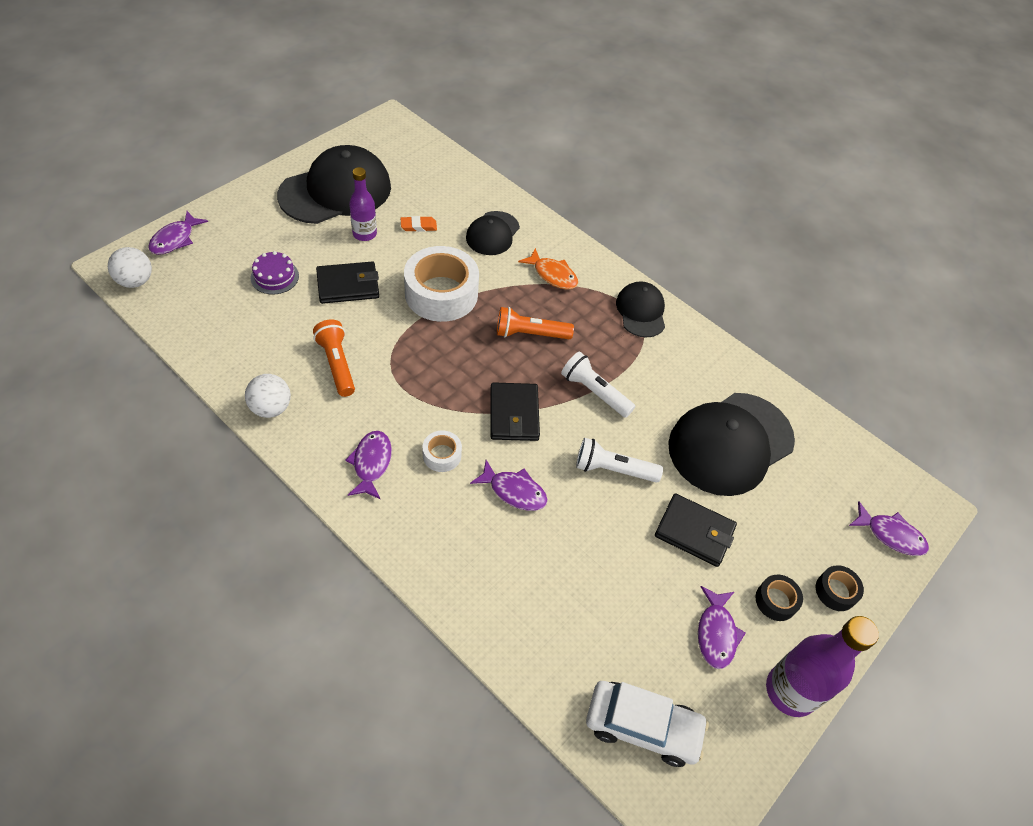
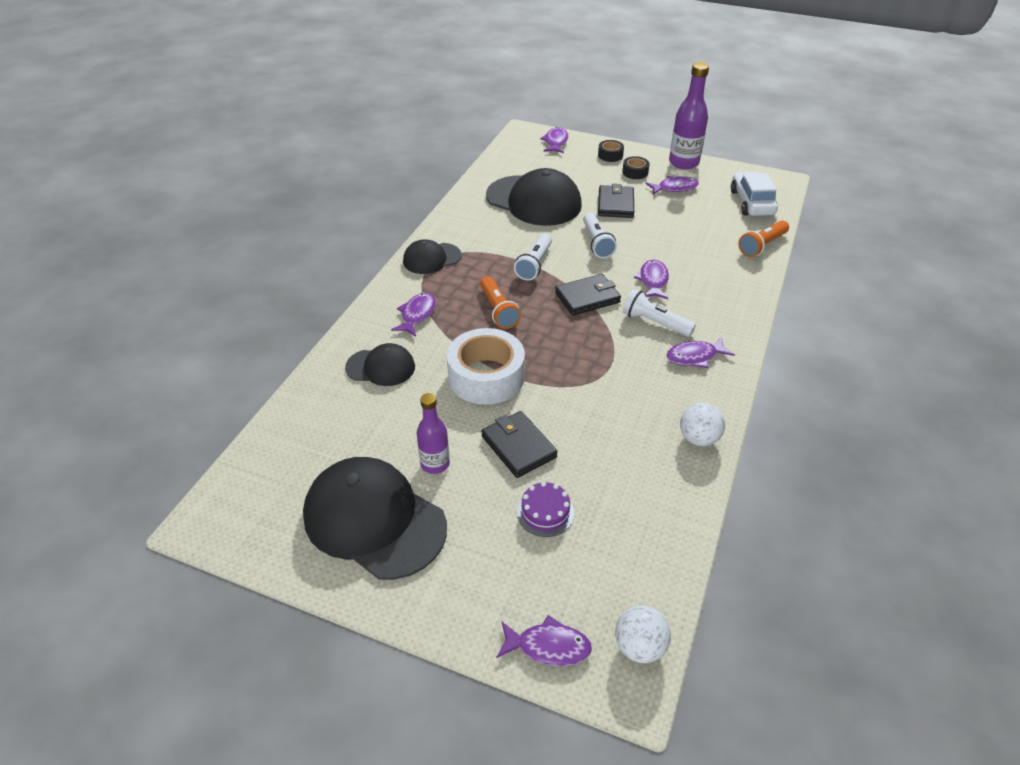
camera: 105 degrees left, 10 degrees down
orange flashlight [313,319,355,397] -> orange flashlight moved to [738,220,789,257]
orange eraser [400,216,437,232] -> none
white tape [422,430,462,472] -> white flashlight [623,289,696,337]
orange fish [518,248,578,289] -> purple fish [391,293,436,336]

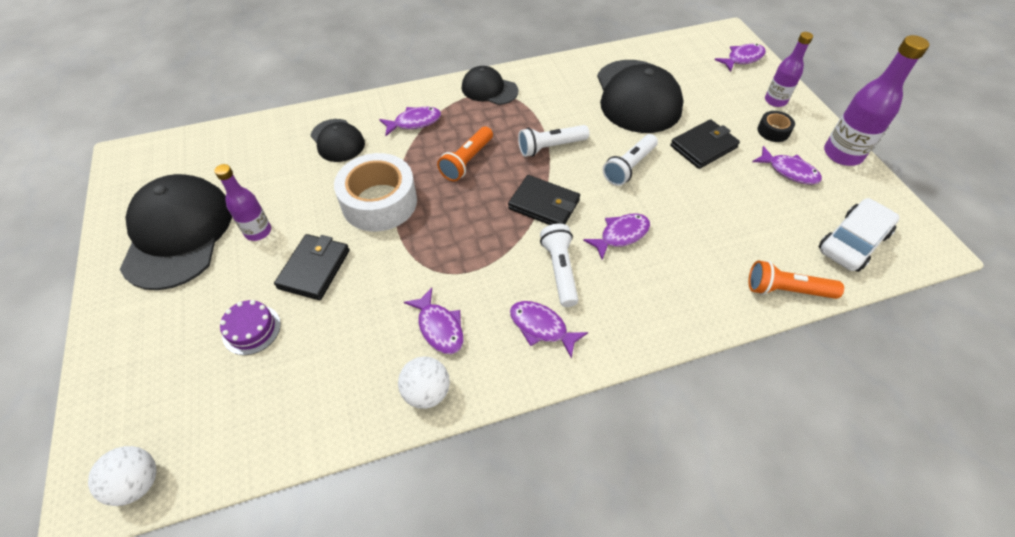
camera: 50 degrees right, 10 degrees up
purple fish [496,615,592,666] -> purple fish moved to [404,288,463,354]
black tape [598,140,624,162] -> purple bottle [765,32,813,107]

